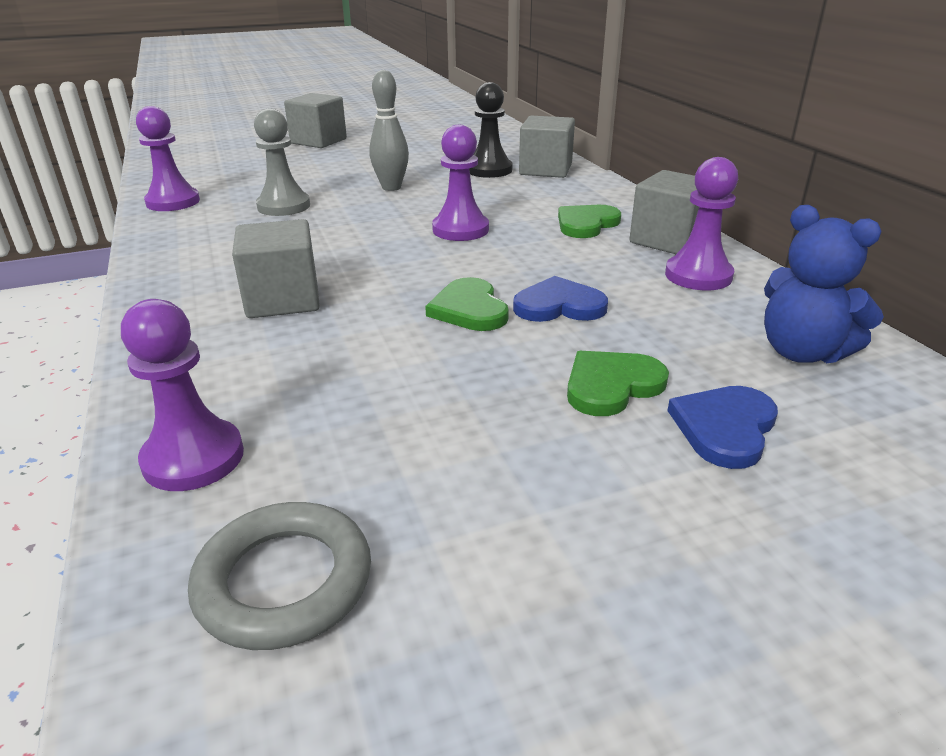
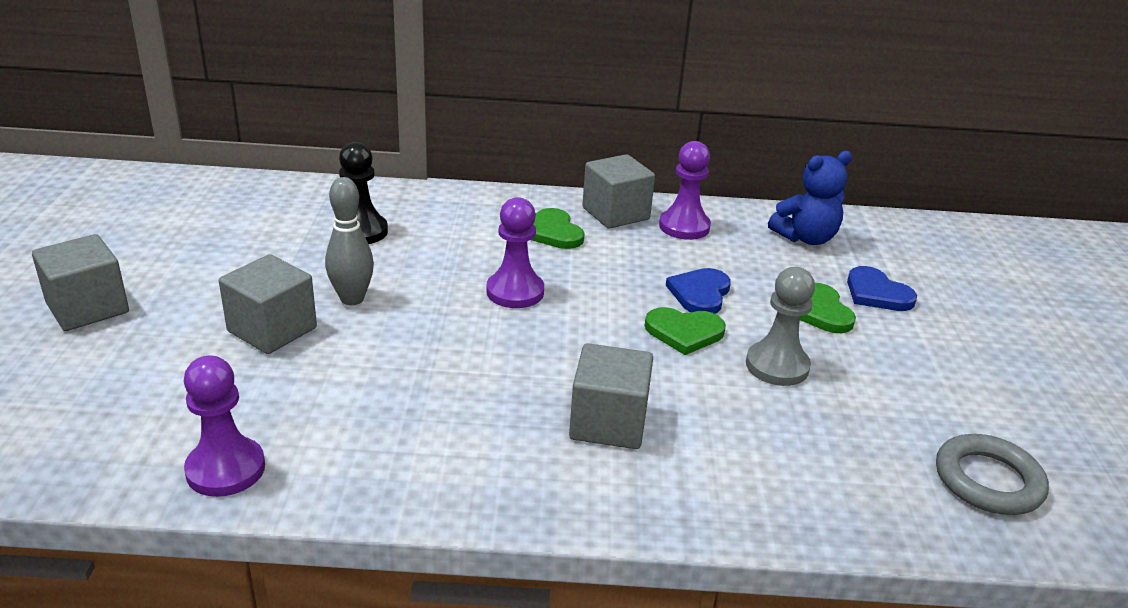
camera: 70 degrees left, 0 degrees up
purple pawn [121,299,244,491] -> none
grey pawn [254,109,310,216] -> grey pawn moved to [746,267,815,386]
grey cube [519,116,575,178] -> grey cube moved to [219,254,317,354]

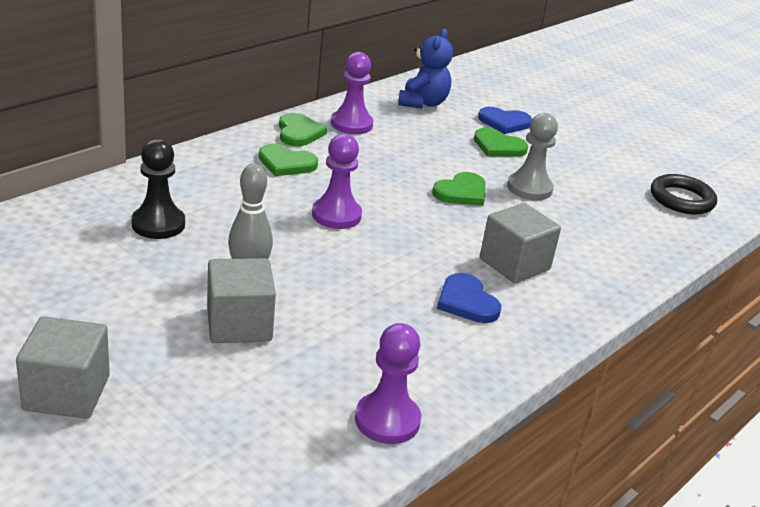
camera: 50 degrees left, 0 degrees up
grey cube [582,154,655,229] -> green heart [279,113,327,146]
blue heart [666,268,731,314] -> blue heart moved to [437,273,501,323]
grey ring [936,434,1049,515] -> black ring [651,174,717,214]

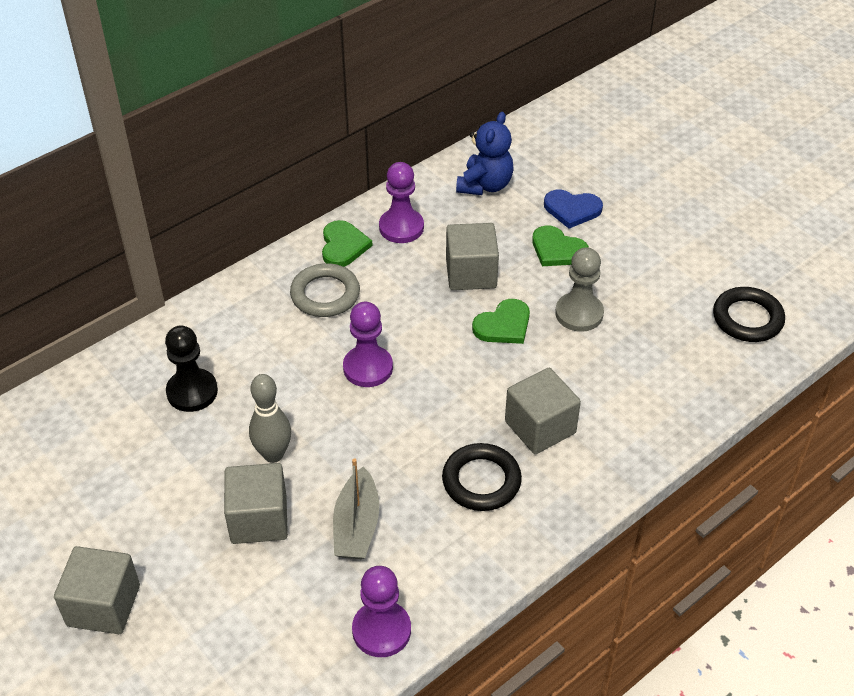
camera: 10 degrees right, 15 degrees up
green heart [259,143,318,176] -> grey ring [290,263,360,317]
blue heart [437,273,501,323] -> black ring [442,443,522,511]
none -> grey boat [333,458,379,559]
none -> grey cube [446,223,499,290]

